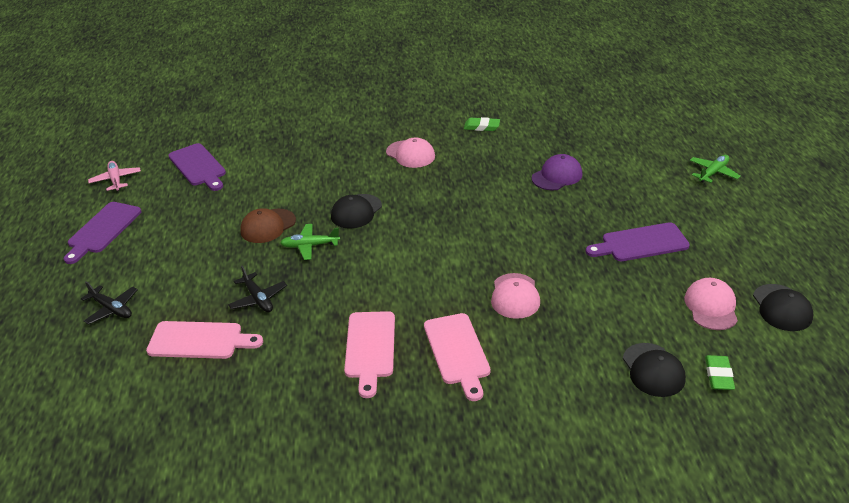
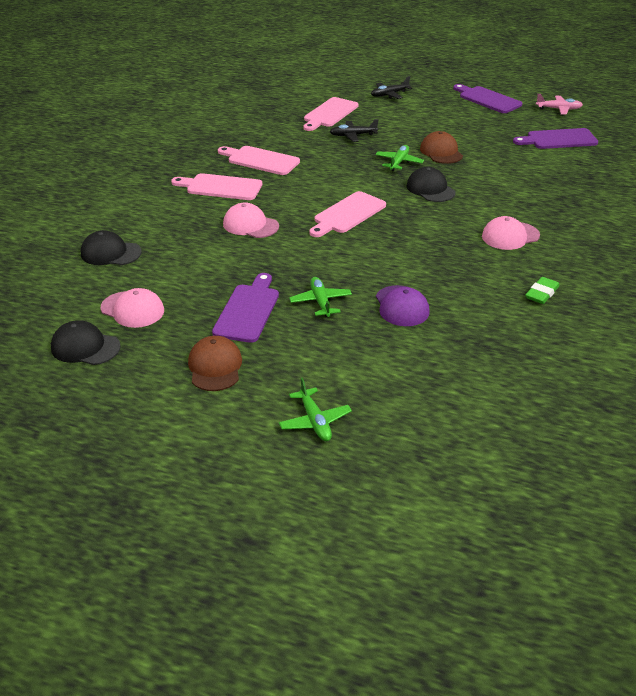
camera: 115 degrees right, 0 degrees up
green eraser [705,355,735,390] -> none
none -> brown cap [188,336,242,391]
none -> green plane [289,277,352,317]
none -> pink cutting board [309,191,386,237]

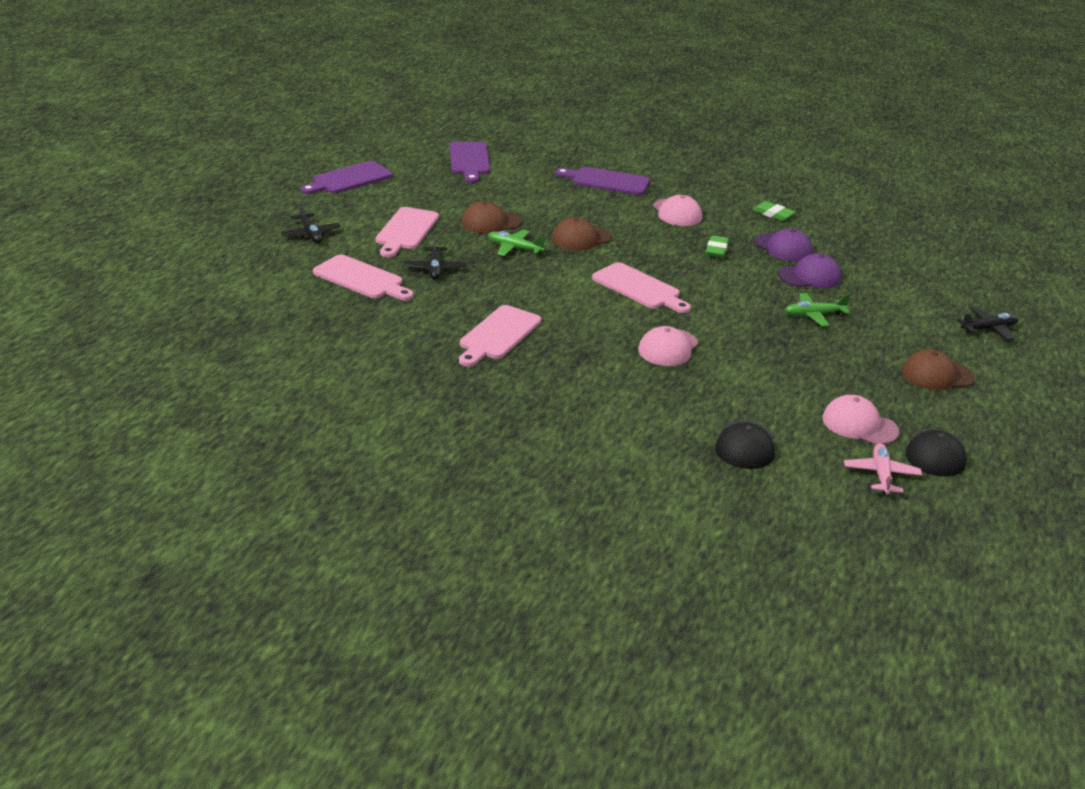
camera: 90 degrees left, 5 degrees down
pink cap [100,288,164,328] -> pink cap turned 90 degrees counterclockwise [823,395,899,445]
pink cutting board [171,173,262,200] -> pink cutting board moved to [376,207,439,257]
purple cutting board [212,273,279,343] -> purple cutting board moved to [555,167,650,195]
green plane [279,378,352,441] -> black plane [957,307,1018,341]
black cap [407,167,456,202] -> brown cap [552,217,611,251]
pink plane [536,94,583,115] -> pink plane moved to [844,443,922,494]
none -> green eraser [706,235,729,258]
none -> purple cap [755,228,813,262]

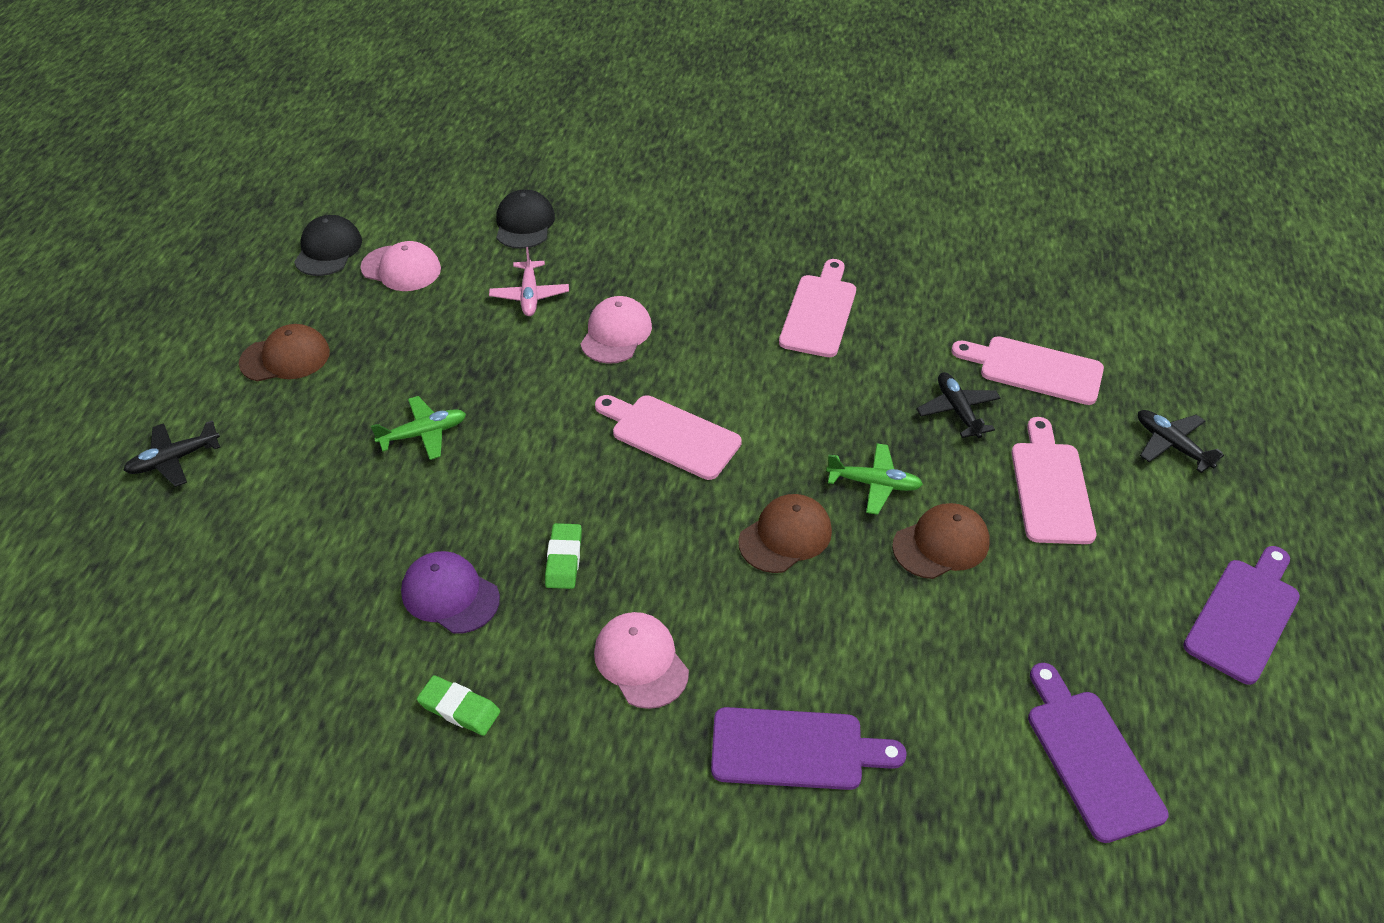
camera: 170 degrees right, 15 degrees up
purple cap [778,253,841,288] -> none
pink plane [844,443,922,494] -> pink plane moved to [489,247,569,316]

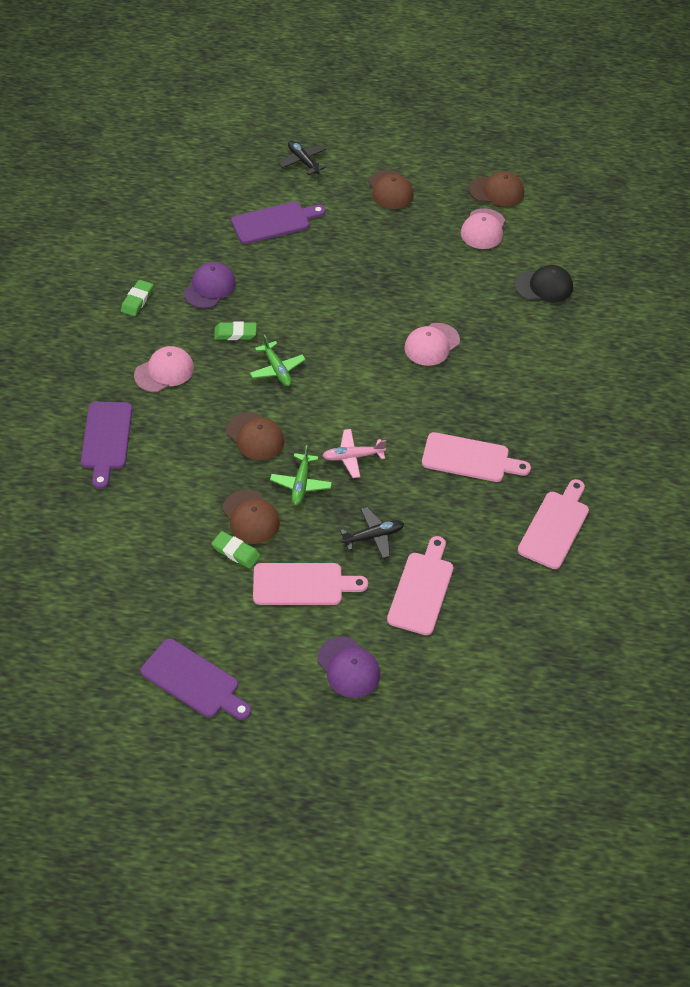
camera: 85 degrees right, 5 degrees up
black cap [294,215,362,276] -> brown cap [469,171,524,206]
green plane [371,396,466,460] -> green plane moved to [250,335,306,386]
pink plane [489,247,569,316] -> pink plane moved to [322,429,386,478]
pink cap [580,296,652,364] -> pink cap turned 120 degrees clockwise [404,323,460,366]
pink cutting board [595,395,742,480] -> pink cutting board moved to [518,479,589,569]
purple cutting board [1028,663,1168,843] -> purple cutting board moved to [231,202,326,244]
black plane [1138,410,1224,473] -> purple cap [317,637,380,698]
none -> green eraser [211,531,260,569]

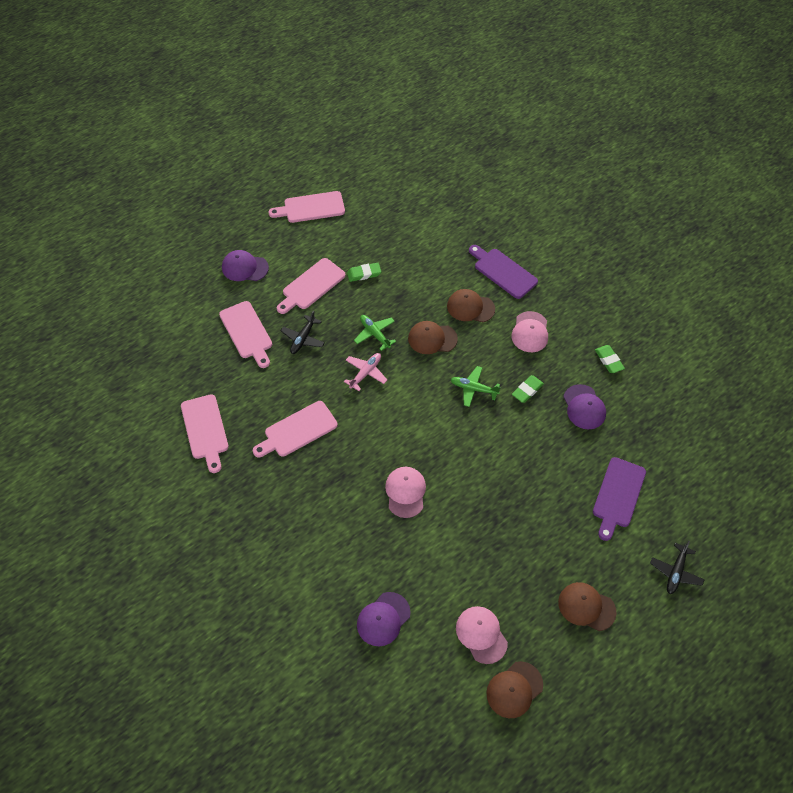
camera: 135 degrees right, 5 degrees up
purple cutting board [141,639,251,720] -> pink cutting board [268,191,345,223]
brown cap [223,490,280,544] -> brown cap moved to [447,289,495,322]
black plane [279,140,326,175] -> black plane turned 105 degrees clockwise [650,541,705,594]
black cap [515,265,573,303] -> purple cap [357,592,411,646]

